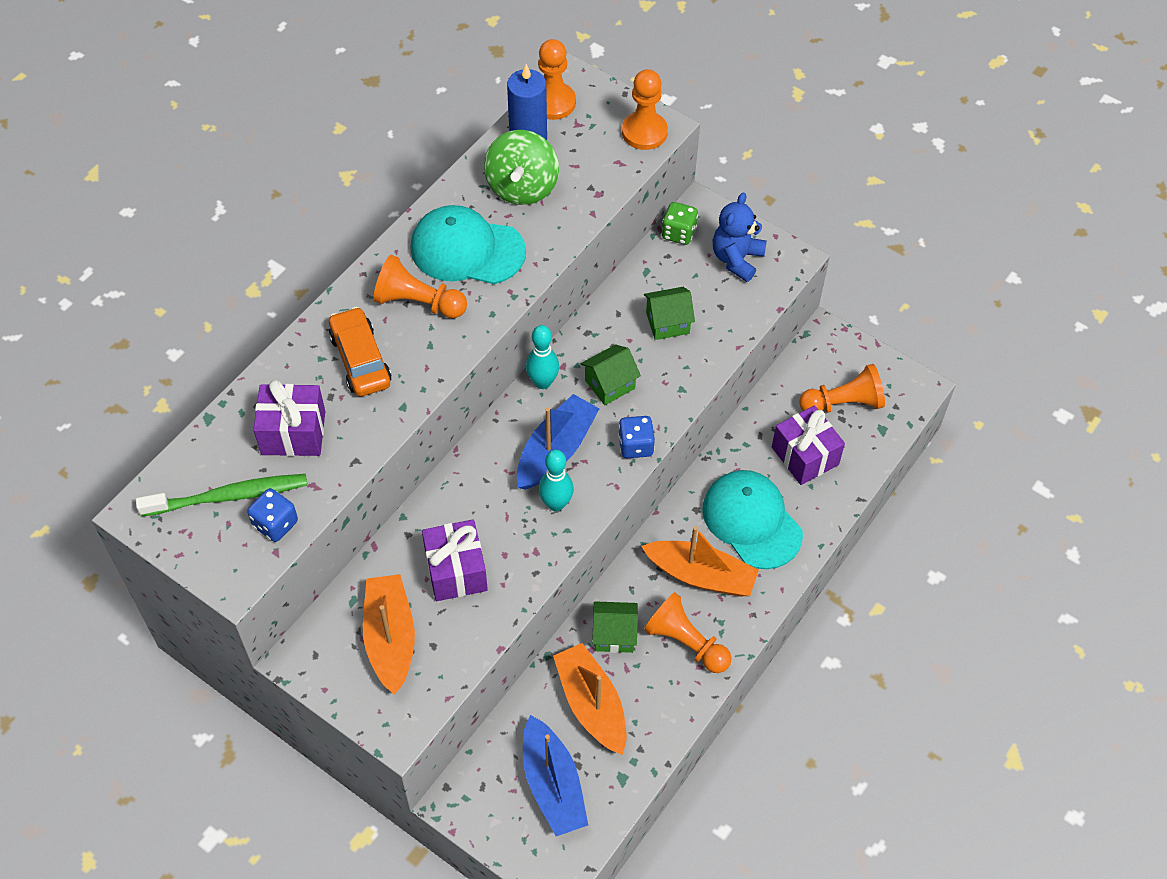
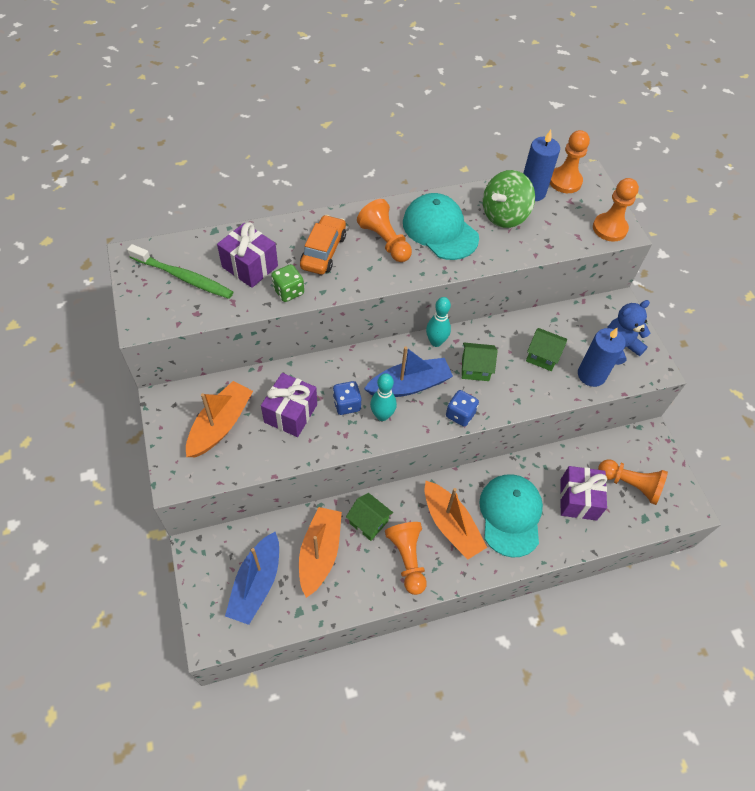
camera: 35 degrees right, 0 degrees up
blue dice [247,488,298,542] -> blue dice moved to [333,381,362,415]
green dice [662,202,698,245] -> green dice moved to [271,264,304,302]
none -> blue candle [578,328,626,387]

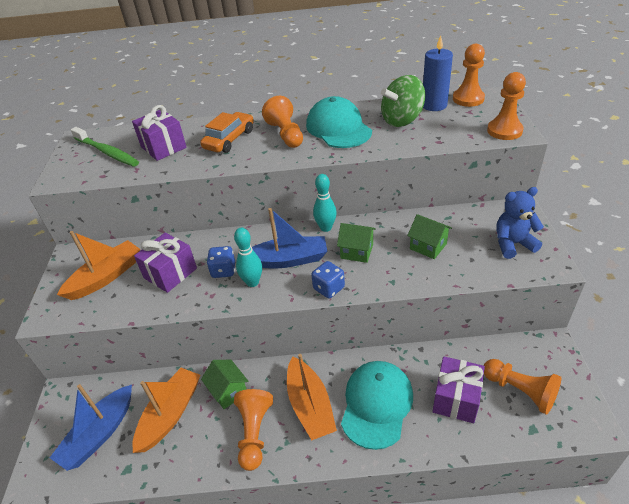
camera: 20 degrees right, 15 degrees down
green dice [271,264,304,302] -> none
blue candle [578,328,626,387] -> none

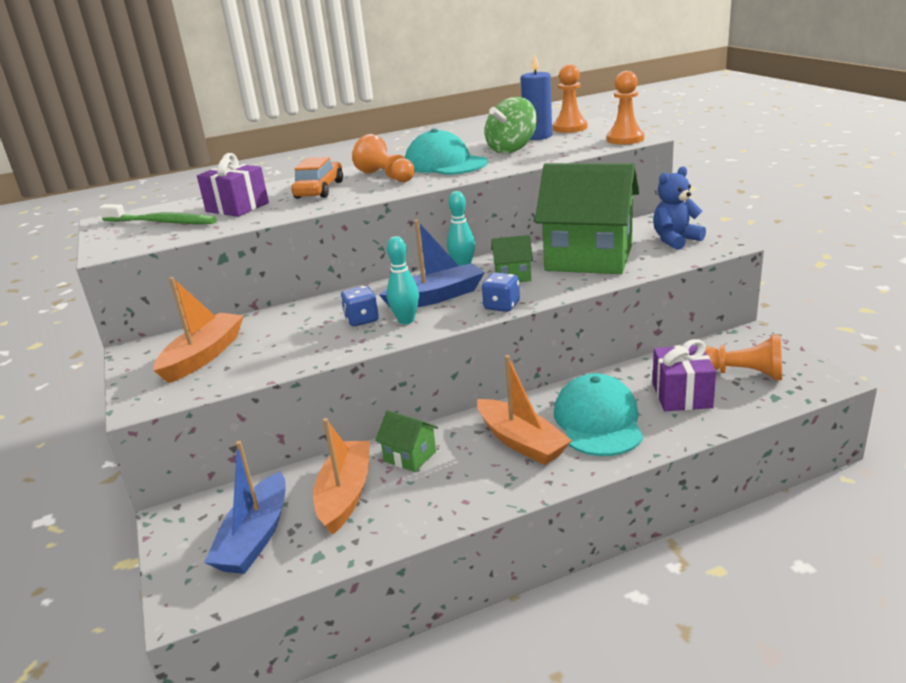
camera: 20 degrees left, 15 degrees down
purple gift [134,233,197,293] -> none
orange pawn [234,389,273,471] -> none
green house [407,214,452,259] -> green house [535,163,639,274], size x2.36

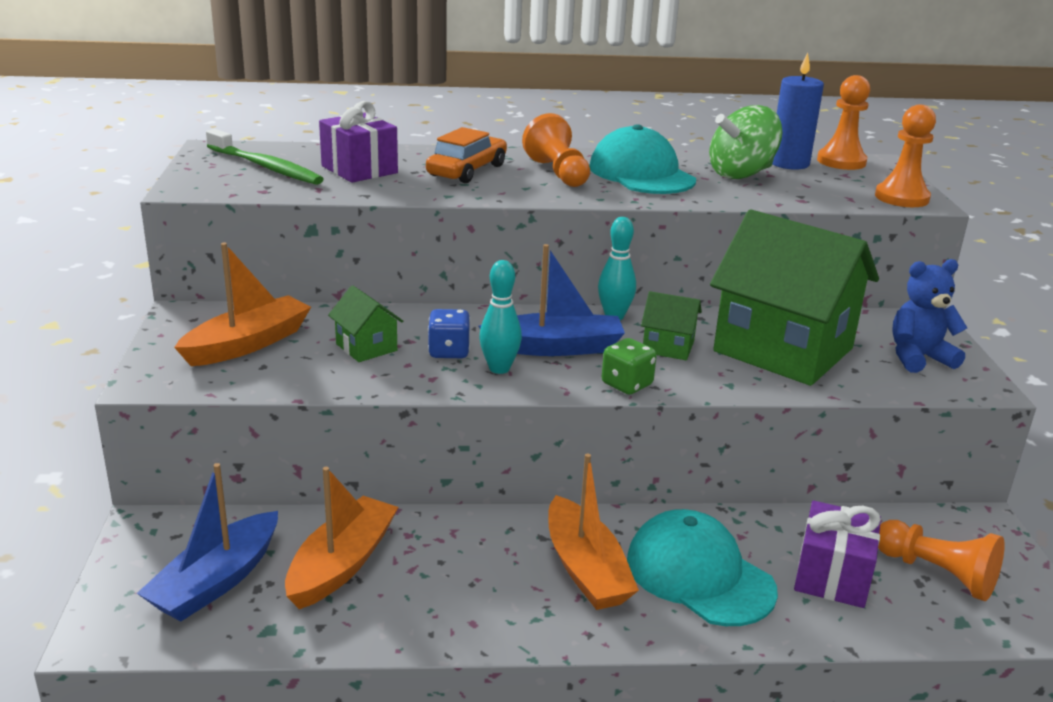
camera: 15 degrees right, 0 degrees up
green house [375,410,438,472] -> green house moved to [328,285,403,362]
blue dice [482,272,520,312] -> green dice [602,338,657,395]
turquoise cap [554,373,643,456] -> turquoise cap turned 60 degrees counterclockwise [627,509,778,626]

